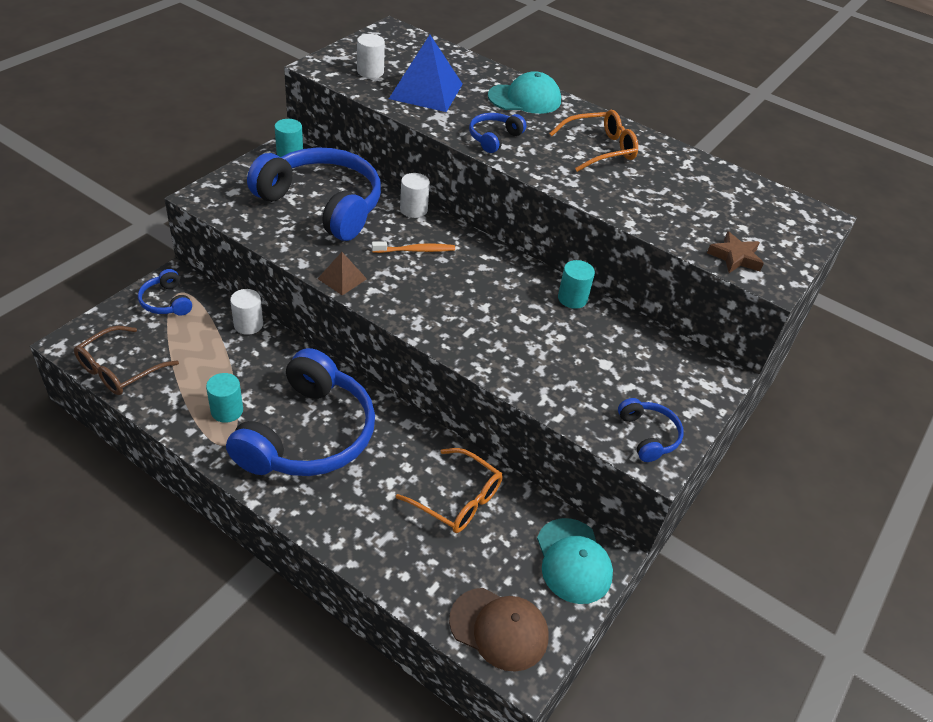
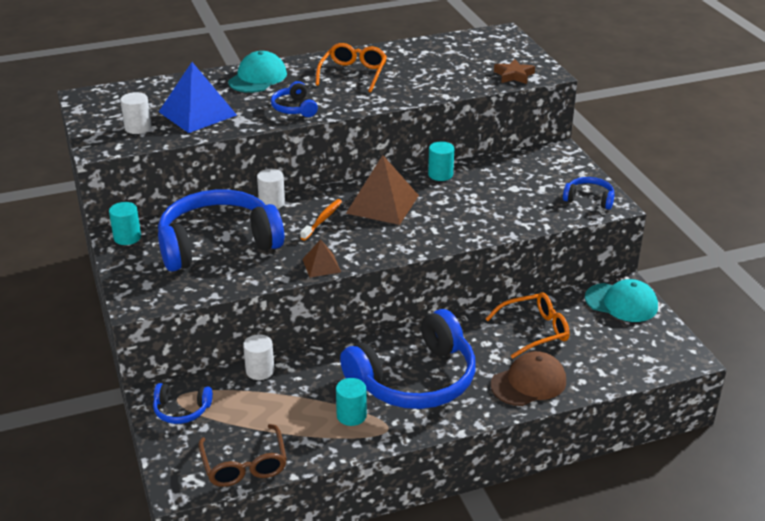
camera: 50 degrees left, 10 degrees down
blue headphones [226,348,375,476] -> blue headphones turned 90 degrees clockwise [340,309,476,409]
brown cap [449,588,548,672] -> brown cap moved to [491,351,566,406]
none -> brown pyramid [346,155,419,225]

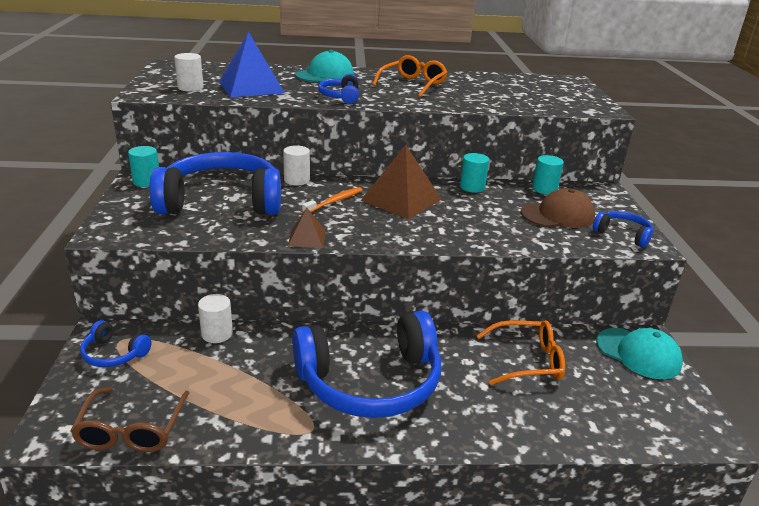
camera: 15 degrees right, 5 degrees down
turquoise cylinder [336,378,367,426] -> turquoise cylinder moved to [532,155,564,194]
brown cap [491,351,566,406] -> brown cap moved to [521,188,595,228]
brown star [494,59,535,84] -> none

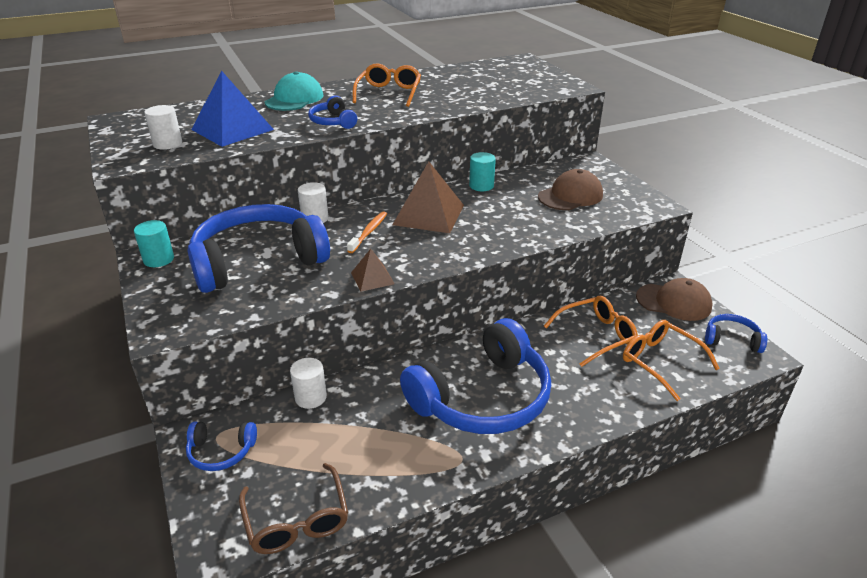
camera: 20 degrees left, 5 degrees up
turquoise cylinder [532,155,564,194] -> none
blue headphones [593,211,653,248] -> blue headphones moved to [705,314,767,353]
turquoise cap [596,328,683,379] -> brown cap [636,278,713,321]
none -> orange glasses [623,320,720,401]

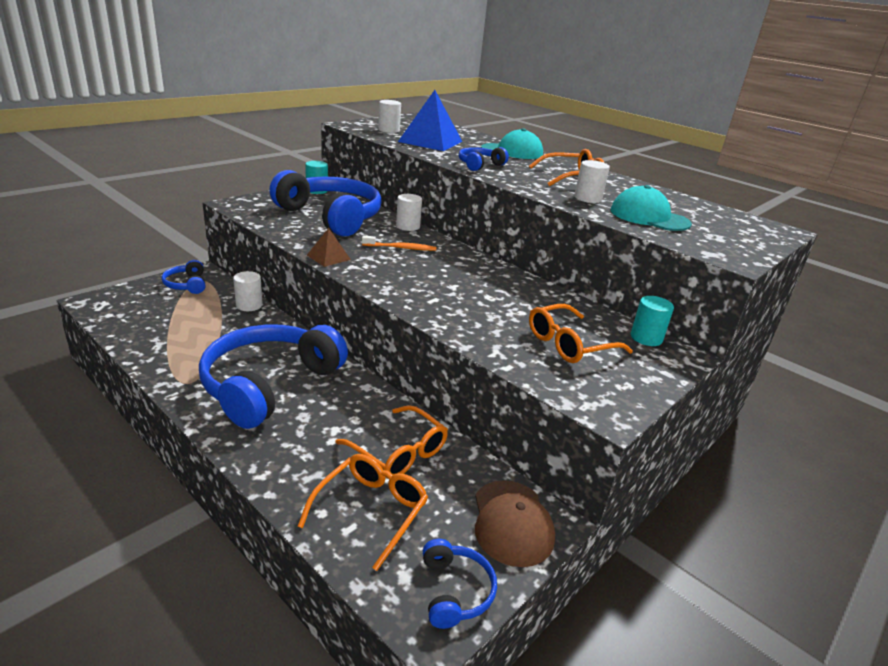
camera: 65 degrees right, 5 degrees down
brown glasses [239,463,348,554] -> none
brown pyramid [392,161,464,233] -> none
blue headphones [400,318,551,434] -> blue headphones turned 90 degrees clockwise [199,324,348,429]
turquoise cylinder [469,152,496,191] -> turquoise cylinder moved to [631,296,674,346]
brown cap [538,169,603,210] -> orange glasses [529,304,633,363]
none -> white cylinder [574,160,610,203]
none -> turquoise cap [610,185,692,231]

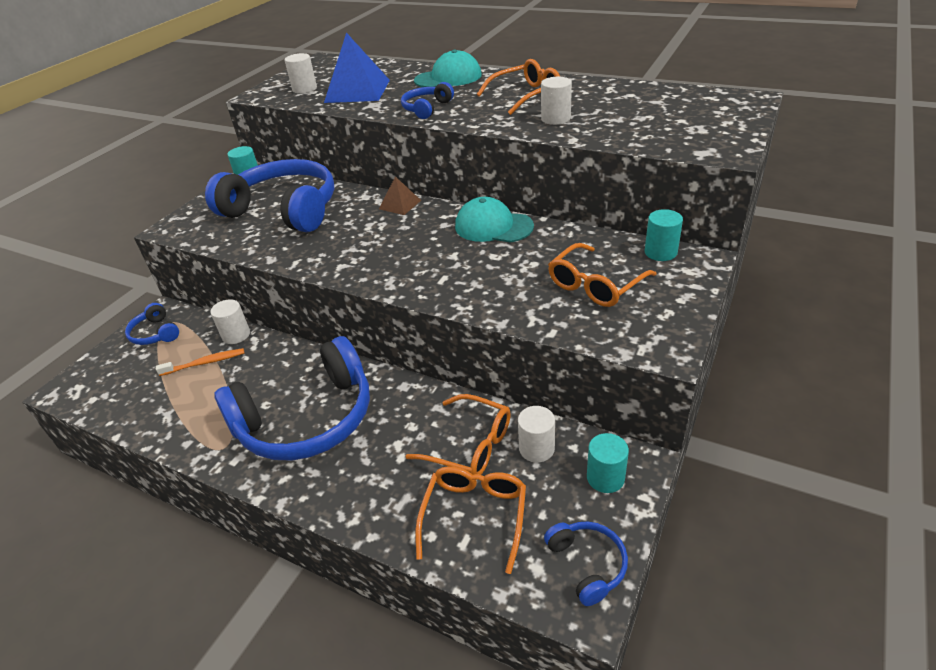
camera: 10 degrees left, 10 degrees up
blue headphones [199,324,348,429] -> blue headphones turned 135 degrees counterclockwise [214,336,370,461]
brown pyramid [307,228,351,267] -> brown pyramid moved to [379,177,421,215]
orange toothbrush [362,236,436,251] -> orange toothbrush moved to [156,348,244,376]
white cylinder [396,194,422,231] -> white cylinder moved to [518,406,555,463]
brown cap [475,480,555,567] -> turquoise cylinder [587,433,629,493]
turquoise cap [610,185,692,231] -> turquoise cap moved to [455,197,534,243]

